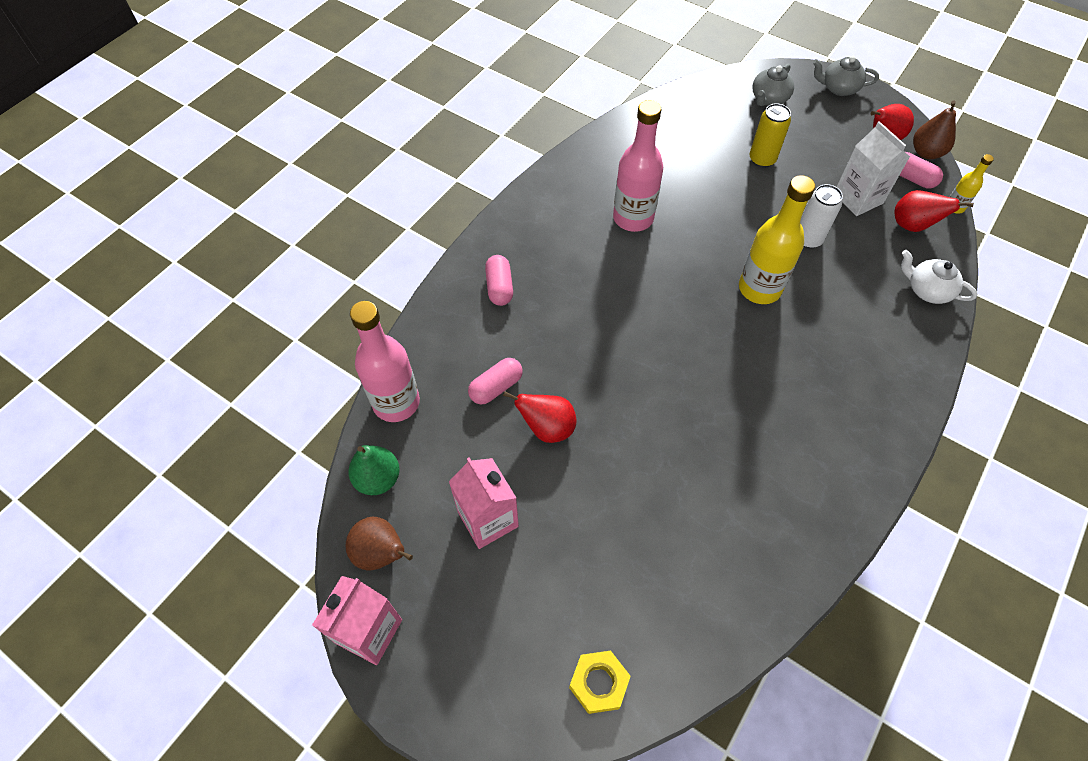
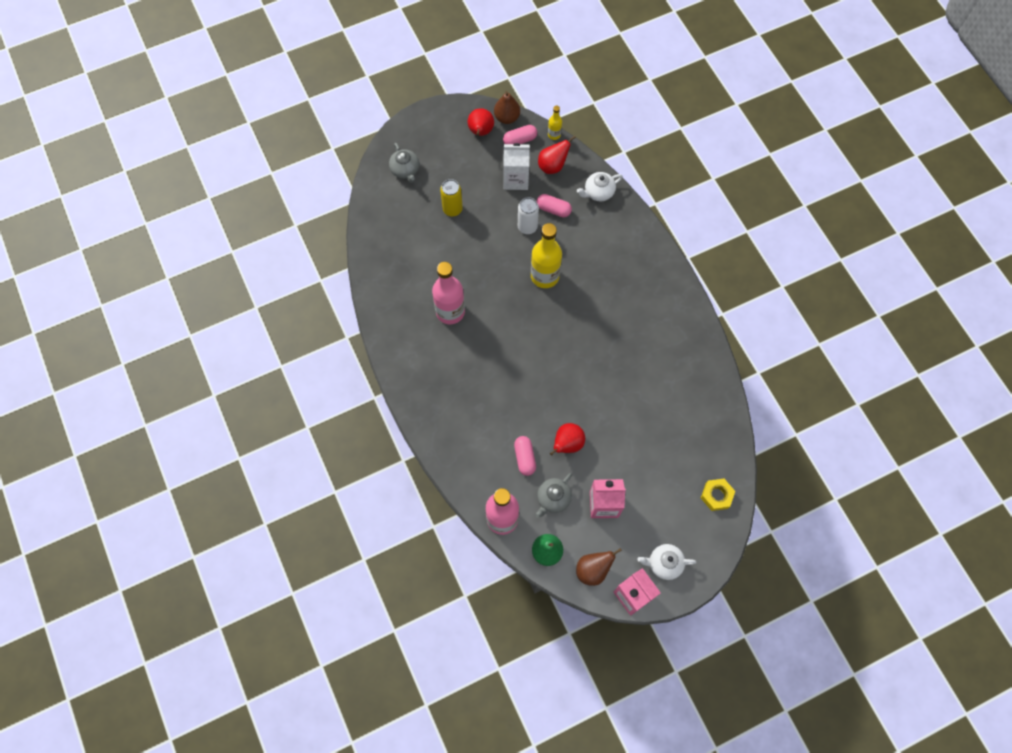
camera: 60 degrees left, 10 degrees up
pink capsule [485,255,513,306] -> pink capsule moved to [536,194,572,218]
grey teapot [813,56,879,96] -> grey teapot moved to [535,473,572,518]
none -> white teapot [637,544,697,580]

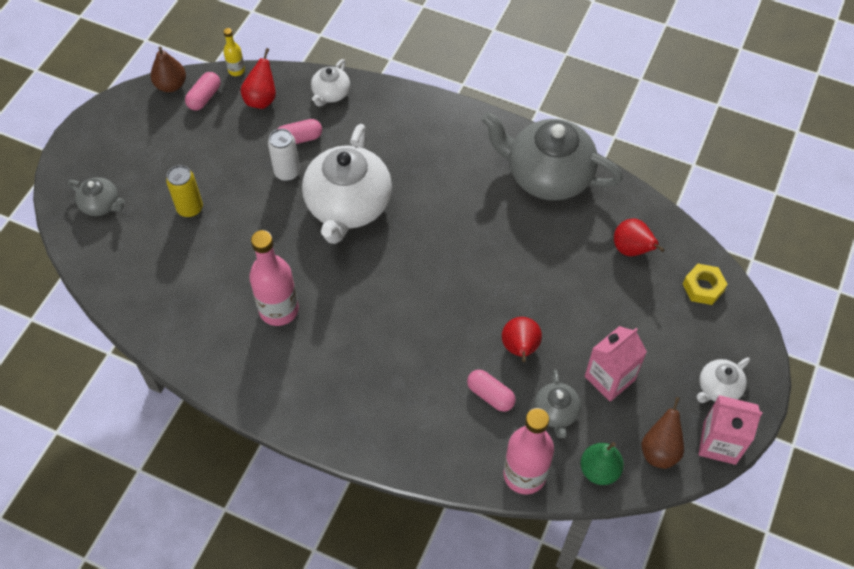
camera: 40 degrees left, 10 degrees down
red pear [468,108,494,136] -> red pear moved to [614,218,665,256]
white carton [503,143,530,190] -> none
yellow bottle [531,223,562,288] -> white teapot [302,124,392,244]
none -> grey teapot [481,112,623,201]

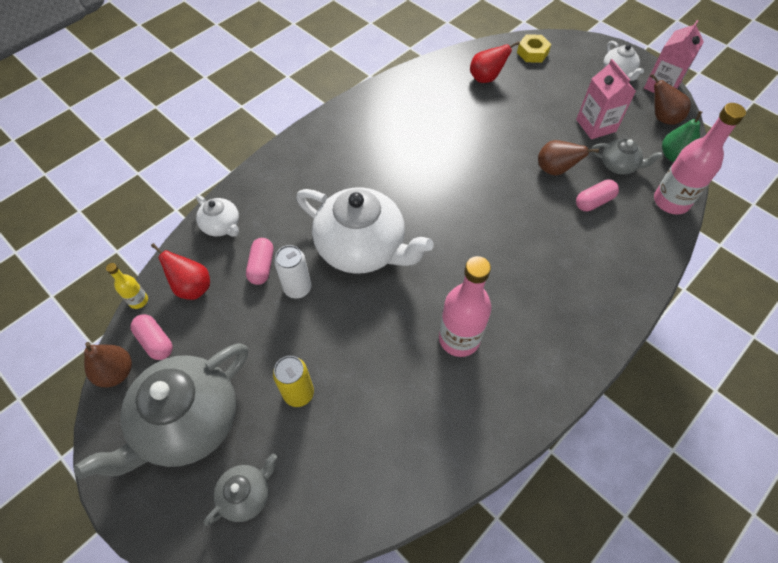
camera: 70 degrees left, 0 degrees up
grey teapot [481,112,623,201] -> grey teapot moved to [74,343,248,479]
red pear [502,317,542,362] -> brown pear [538,140,599,176]

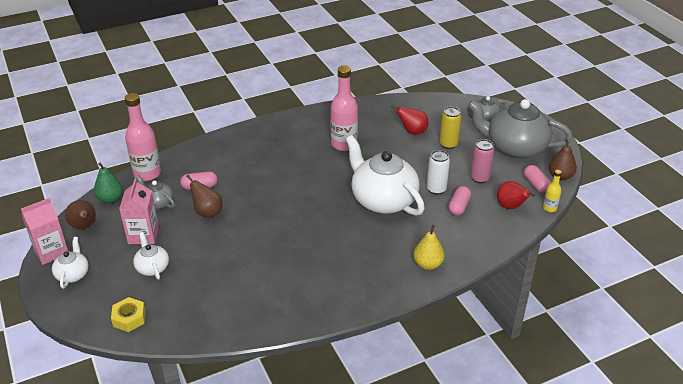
camera: 160 degrees left, 20 degrees down
grey teapot [74,343,248,479] -> grey teapot turned 135 degrees counterclockwise [468,99,572,158]
white teapot [196,195,239,237] -> white teapot moved to [133,232,169,280]
red pear [470,41,520,83] -> red pear moved to [391,105,429,134]
none -> yellow pear [413,225,444,270]
none -> pink can [470,139,494,183]

